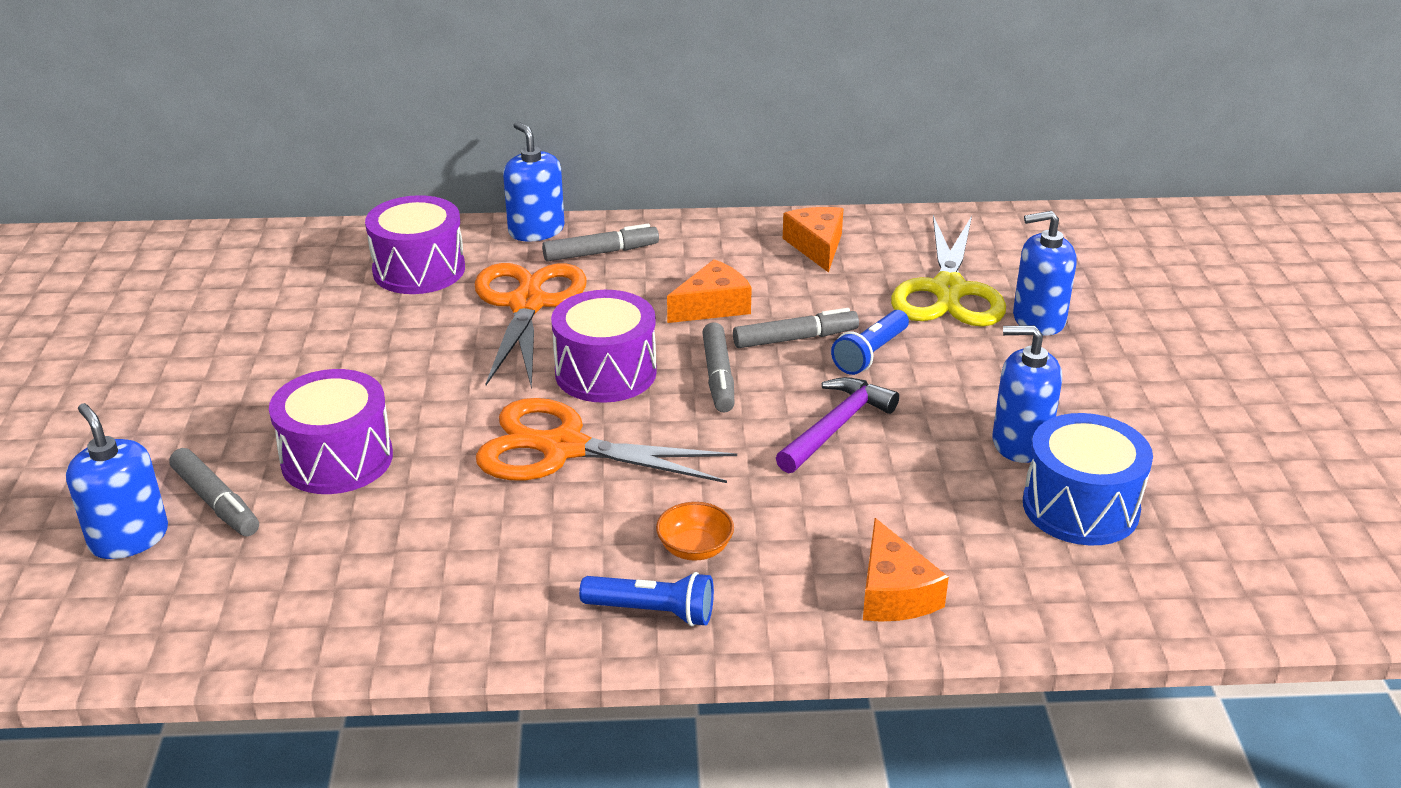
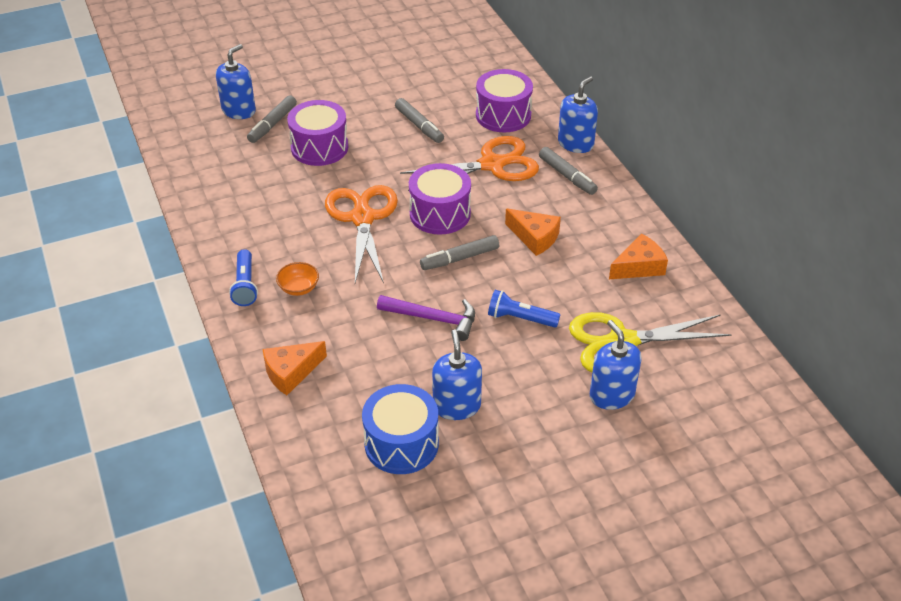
camera: 70 degrees right, 10 degrees up
grey marker [733,308,859,348] -> grey marker moved to [395,98,444,143]

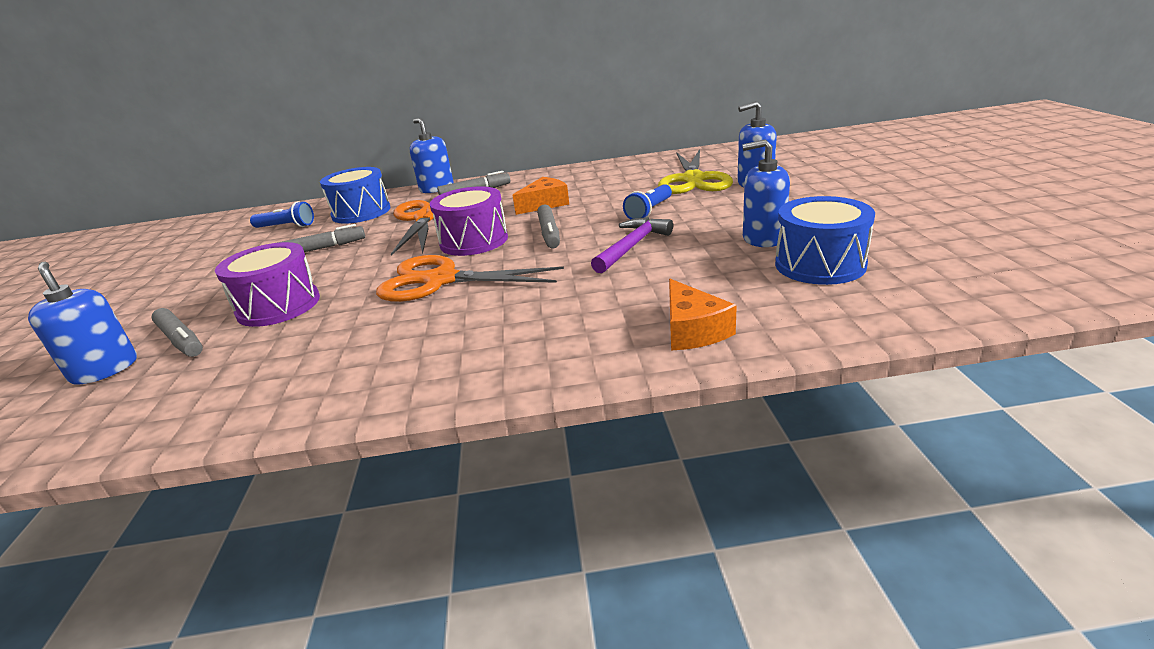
camera: 70 degrees left, 15 degrees down
blue flashlight [229,249,258,306] -> blue flashlight moved to [250,201,314,228]
orange bowl [276,262,319,296] -> none
purple drum [476,69,533,132] -> blue drum [320,167,390,224]
orange cheese [609,233,668,279] -> none

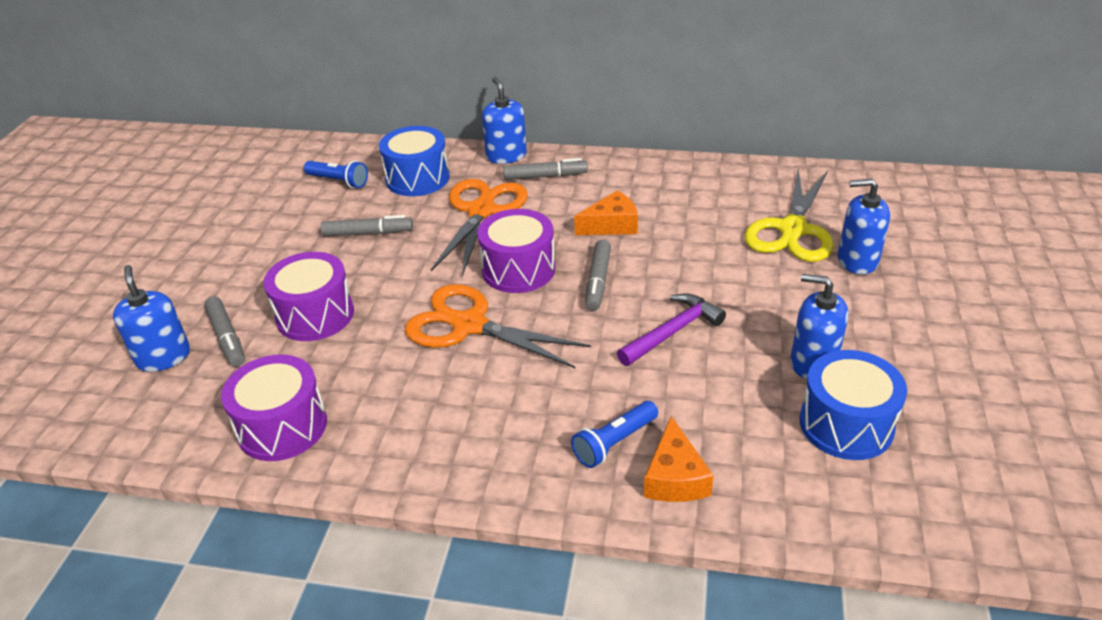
camera: 15 degrees right, 10 degrees up
blue flashlight [623,184,672,219] -> blue flashlight moved to [571,401,658,468]
none -> purple drum [221,355,327,461]

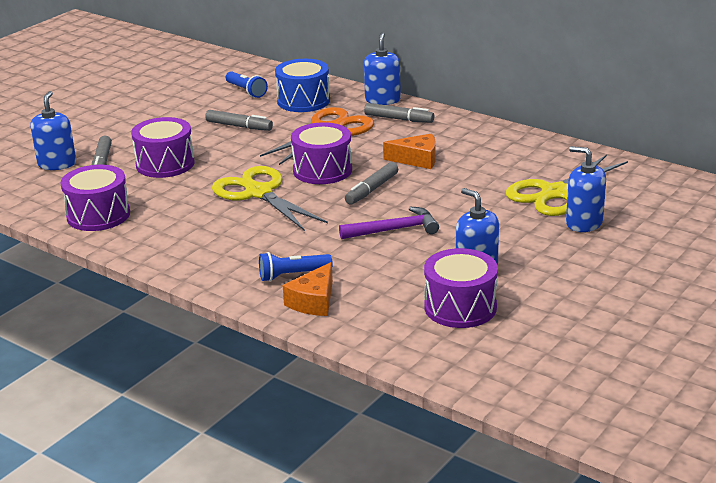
camera: 25 degrees right, 10 degrees down
orange scissors [405,284,591,369] -> yellow scissors [212,166,328,231]
blue drum [800,350,907,460] -> purple drum [424,248,498,328]

